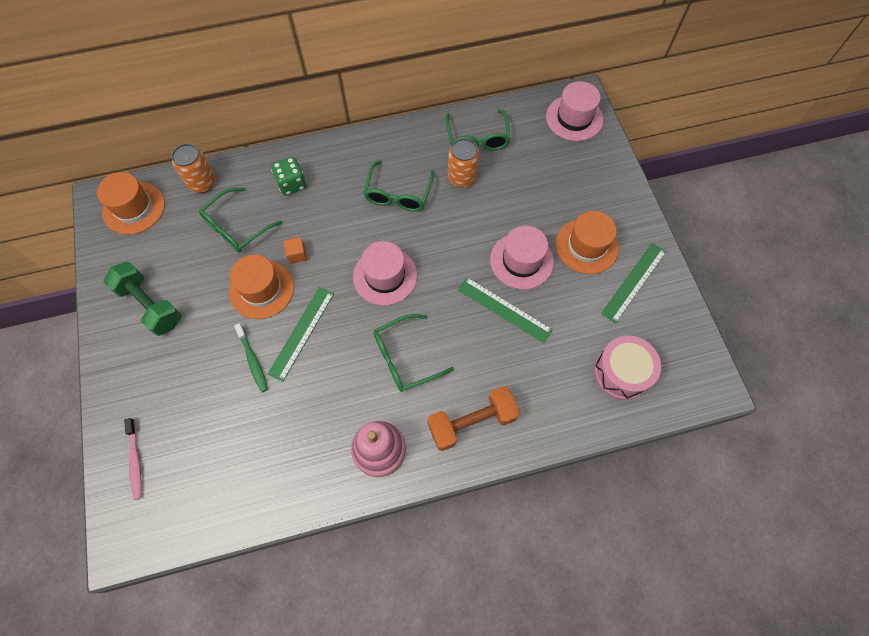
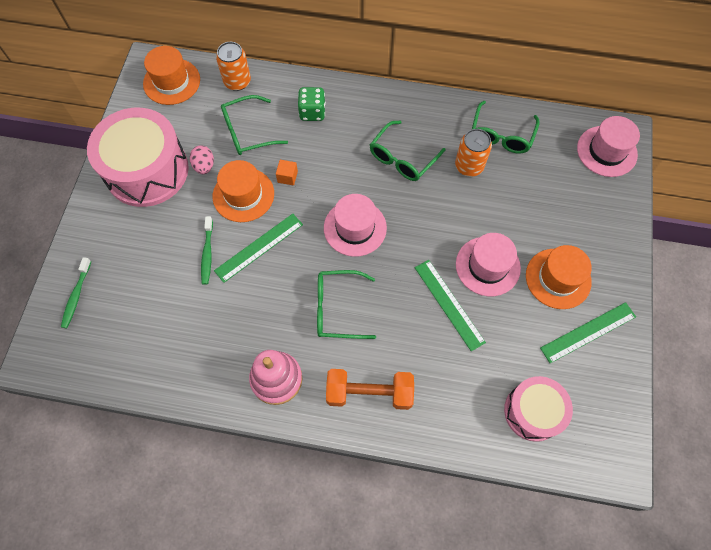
camera: 25 degrees right, 0 degrees up
green dumbbell [103,262,182,336] -> pink drum [87,108,189,207]
pink toothbrush [124,418,142,500] -> green toothbrush [61,257,91,328]
none -> pink egg [190,145,214,174]

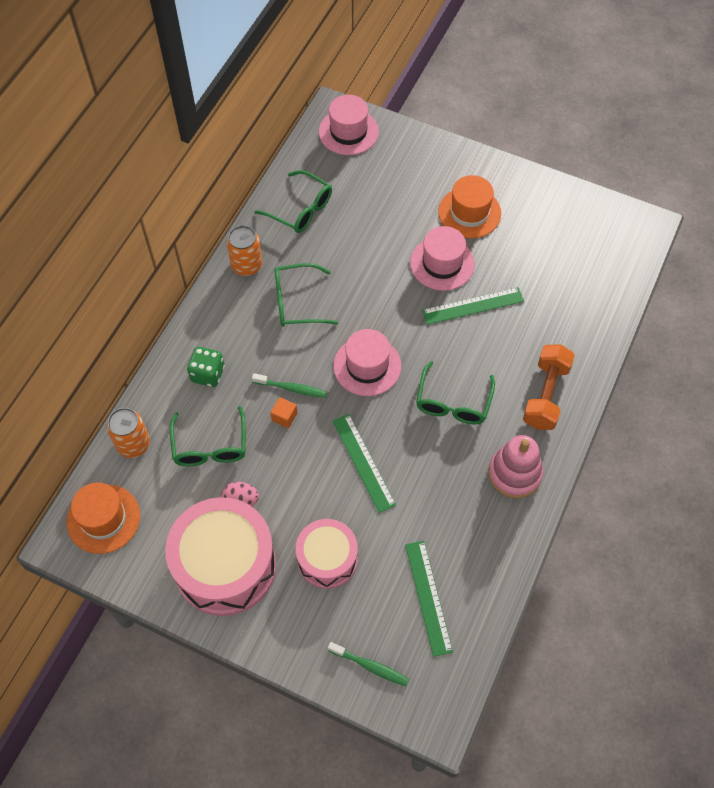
camera: 75 degrees left, 5 degrees down
green toothbrush [201,216,213,285] -> green toothbrush moved to [252,373,327,398]
orange hat [213,160,274,222] -> none
green glasses [370,121,445,181] -> green glasses turned 120 degrees clockwise [274,263,338,327]
orange can [455,129,492,177] -> orange can moved to [227,225,262,276]
pink drum [504,376,573,442] -> pink drum moved to [296,519,358,589]
green ruler [540,302,636,363] -> green ruler moved to [405,541,453,657]

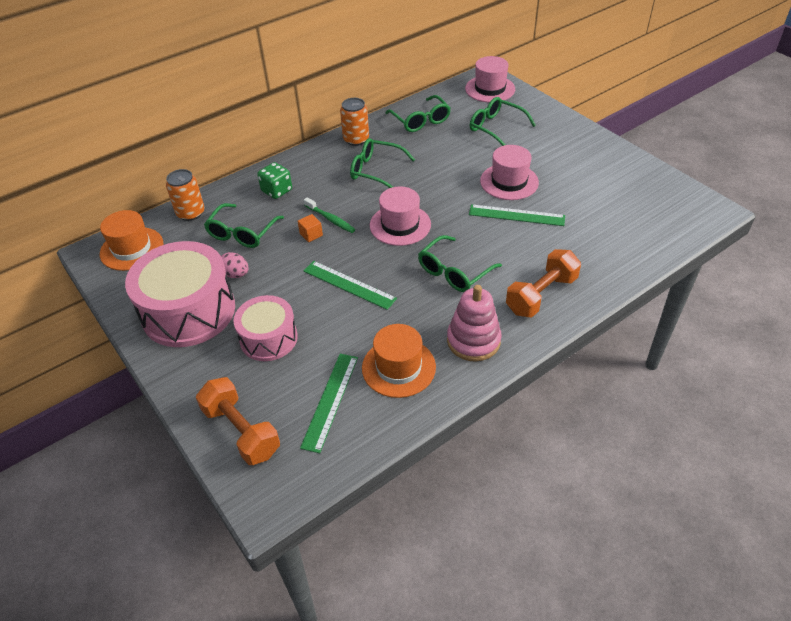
camera: 30 degrees right, 15 degrees down
green toothbrush [328,642,409,686] -> orange dumbbell [196,377,280,465]
green ruler [332,414,396,513] -> green ruler turned 60 degrees counterclockwise [304,261,397,310]
orange hat [438,175,501,238] -> orange hat moved to [362,324,436,398]
none -> green glasses [470,97,536,146]

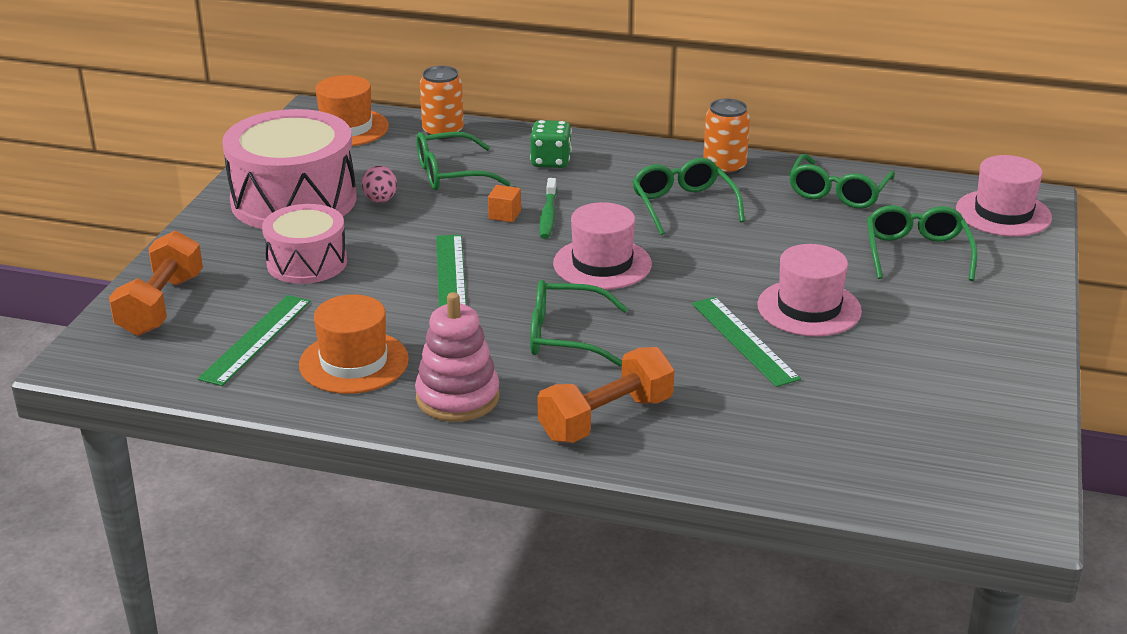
camera: 50 degrees right, 15 degrees down
green ruler [300,354,358,453] -> green ruler turned 45 degrees counterclockwise [198,295,311,386]
orange dumbbell [506,249,581,317] -> orange dumbbell turned 45 degrees counterclockwise [538,347,674,443]

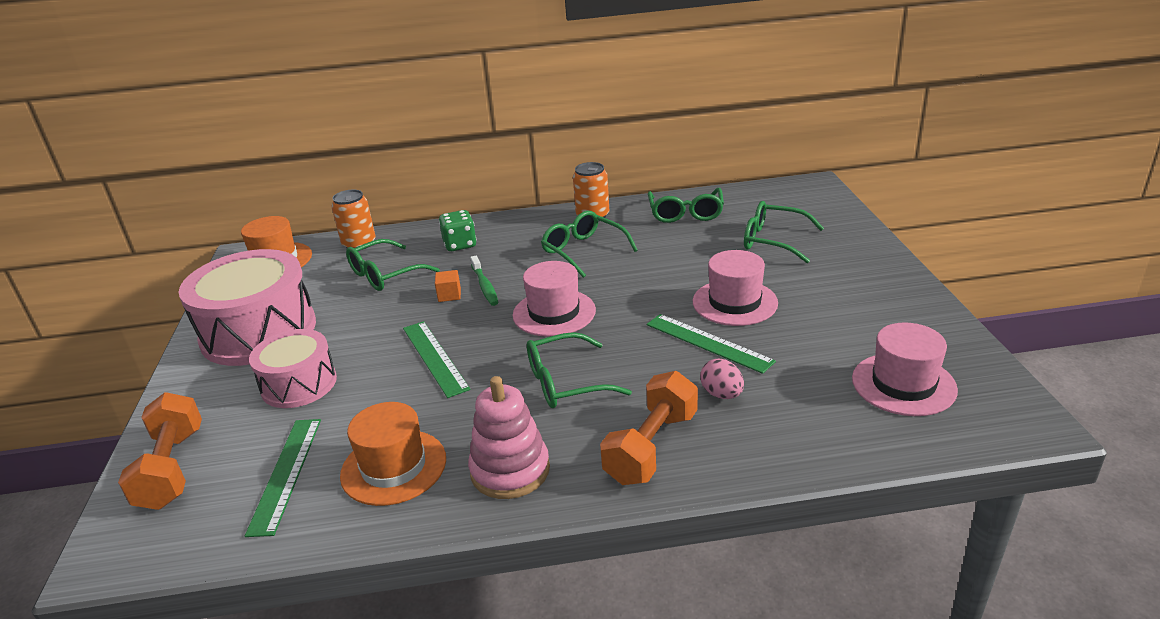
camera: 20 degrees left, 0 degrees up
pink egg [362,165,397,203] -> pink egg moved to [700,359,744,399]
green glasses [867,205,977,281] -> green glasses turned 45 degrees counterclockwise [744,201,824,263]
pink hat [956,155,1052,236] -> pink hat moved to [852,322,958,416]

